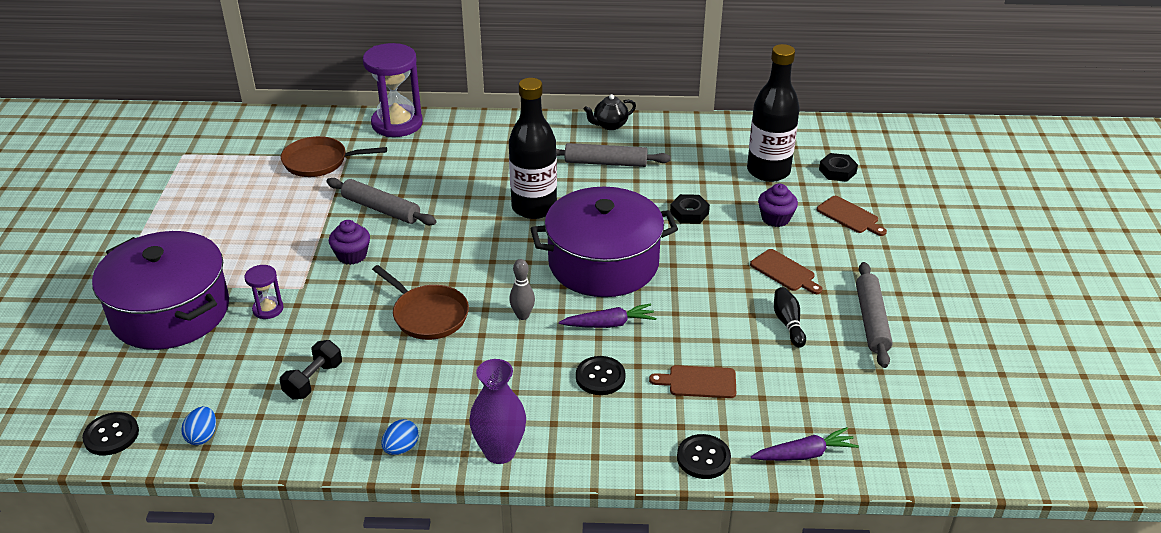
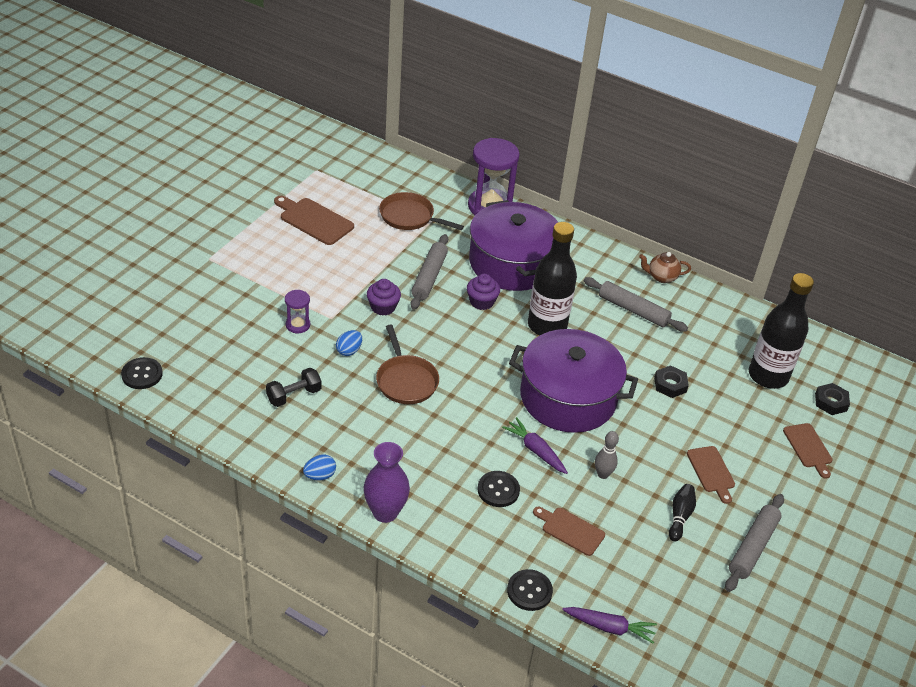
camera: 25 degrees right, 5 degrees up
purple pot [92,231,229,350] -> purple pot moved to [469,200,558,291]
blue egg [181,406,216,445] -> blue egg moved to [336,330,362,356]
grey rolling pin [326,178,437,225] -> grey rolling pin turned 45 degrees clockwise [410,234,448,310]
grey bowling pin [509,259,535,320] -> grey bowling pin moved to [595,431,619,479]
purple carrot [559,303,656,328] -> purple carrot turned 150 degrees counterclockwise [502,417,568,474]
black teapot [584,94,636,130] -> brown teapot [639,252,691,283]
purple cupcake [758,184,798,227] -> purple cupcake moved to [467,274,500,310]
none -> brown cutting board [274,196,354,245]

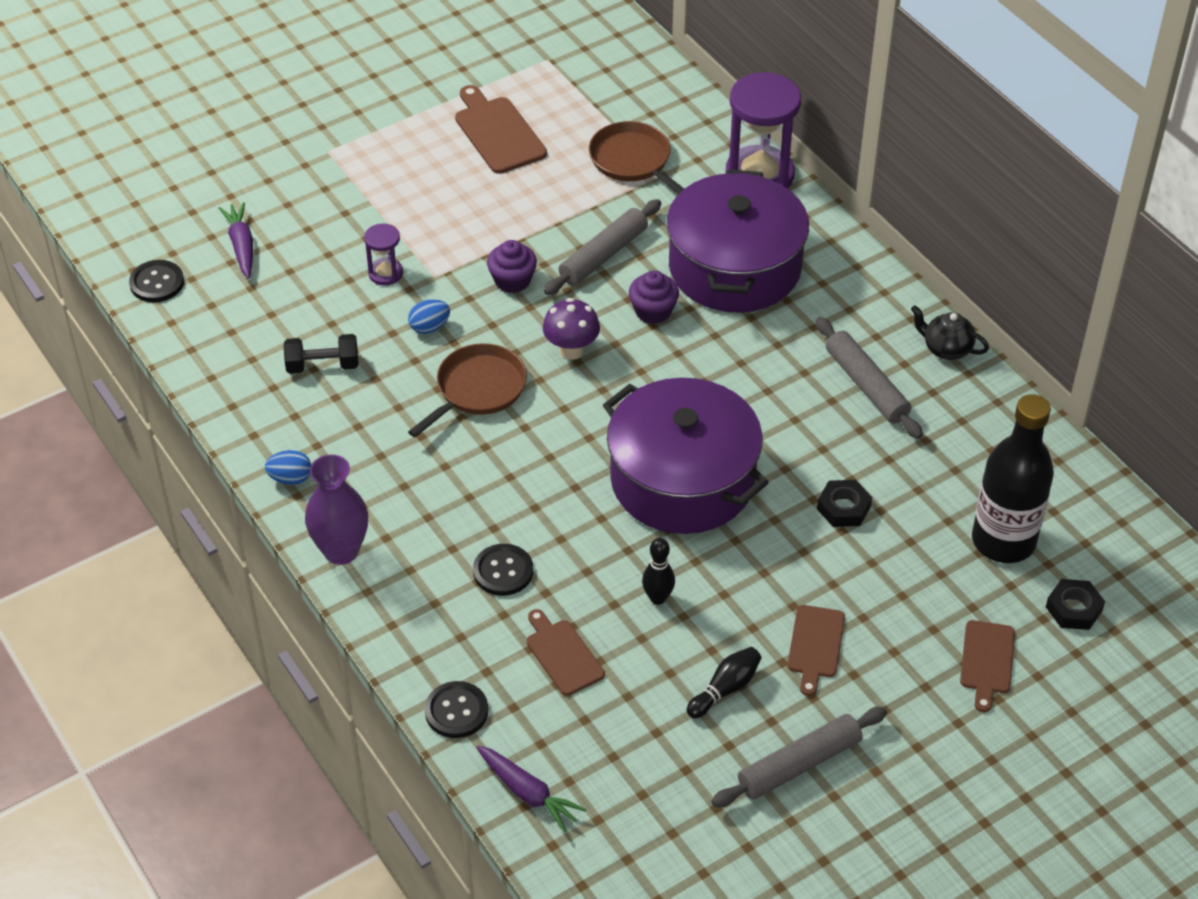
camera: 30 degrees right, 5 degrees up
brown pan [376,325,439,404] -> brown pan turned 150 degrees counterclockwise [408,343,527,438]
purple carrot [502,417,568,474] -> purple carrot moved to [218,202,253,279]
black bottle [528,222,577,335] -> none
grey bowling pin [595,431,619,479] -> black bowling pin [642,538,675,605]
brown teapot [639,252,691,283] -> black teapot [911,305,989,360]
none -> purple mushroom [543,298,600,360]

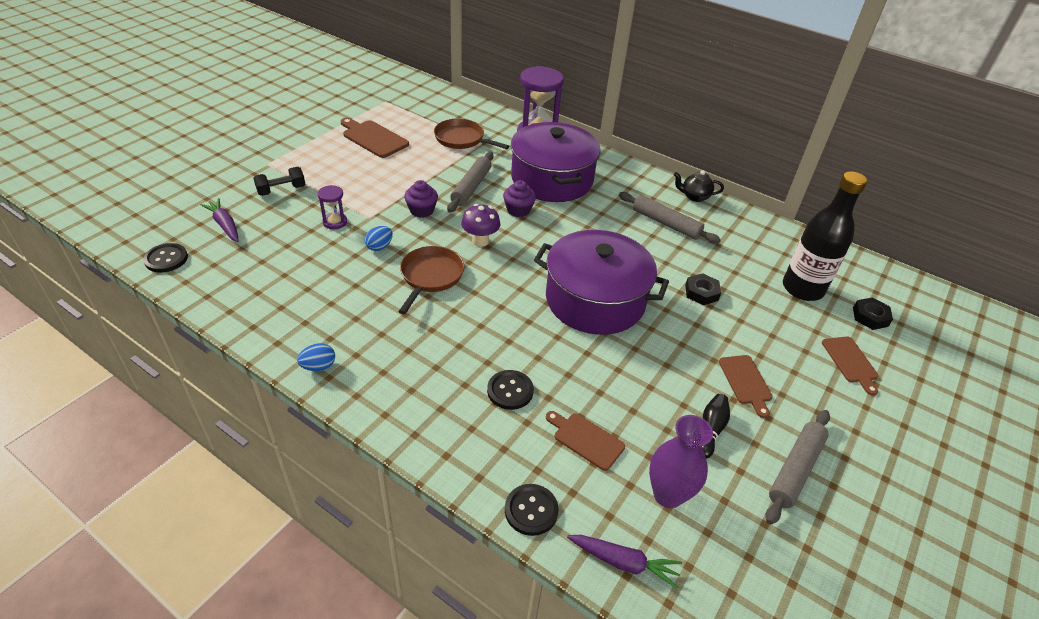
camera: 25 degrees left, 5 degrees down
black dumbbell [284,334,359,374] -> black dumbbell moved to [253,167,305,196]
purple vase [305,454,368,565] -> purple vase moved to [649,415,713,508]
black bowling pin [642,538,675,605] -> none

